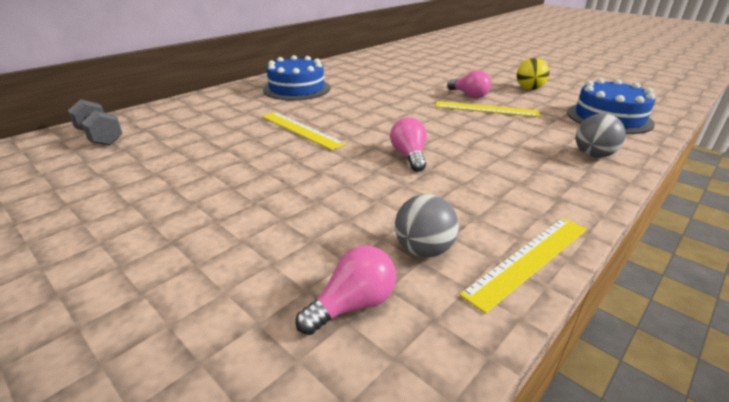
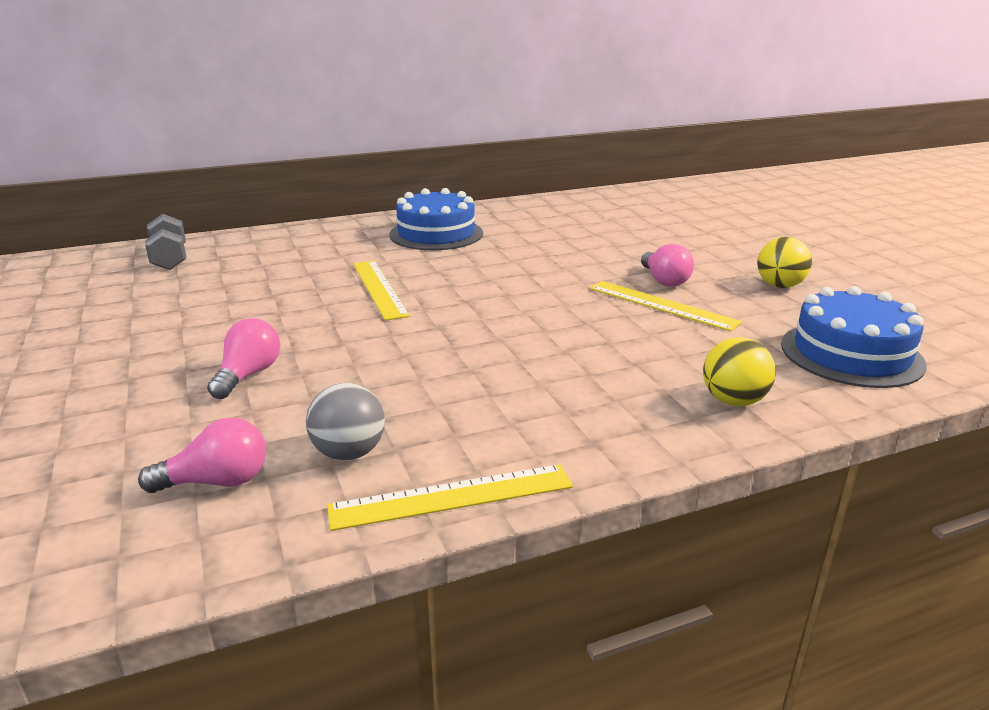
camera: 25 degrees right, 5 degrees down
pink light bulb [390,117,427,172] -> pink light bulb moved to [207,318,280,399]
grey ball [576,114,626,158] -> yellow ball [703,337,776,406]

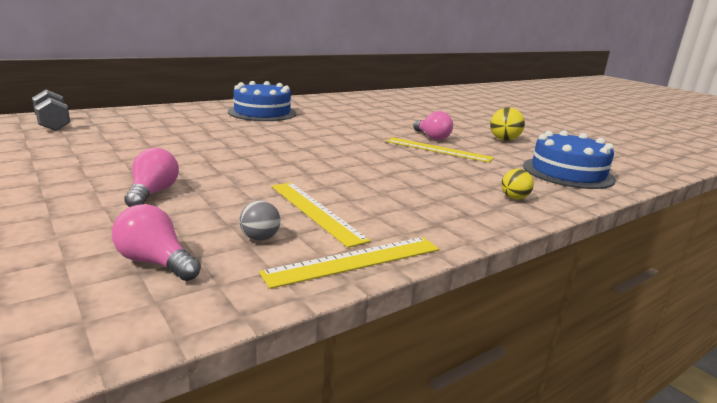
camera: 15 degrees left, 5 degrees down
pink light bulb [138,418,266,493] -> pink light bulb turned 120 degrees counterclockwise [112,204,201,281]
grey ball [306,383,385,460] -> grey ball [239,201,280,241], size x0.66
yellow ruler [353,261,410,320] -> yellow ruler moved to [271,182,371,248]
yellow ball [703,337,776,406] -> yellow ball [501,169,534,199], size x0.66

